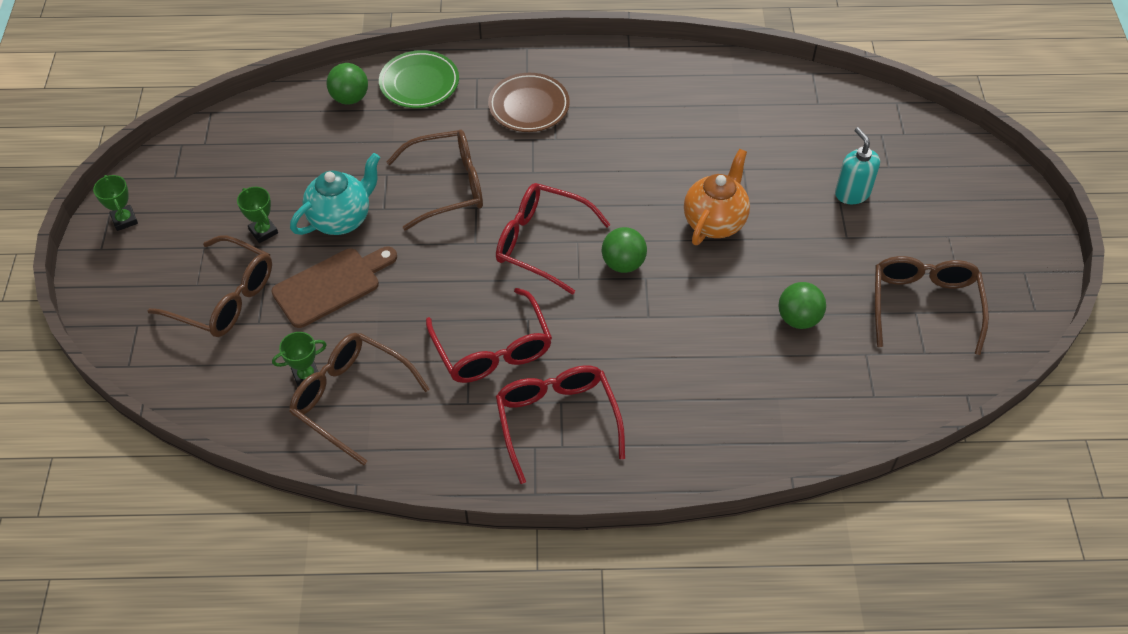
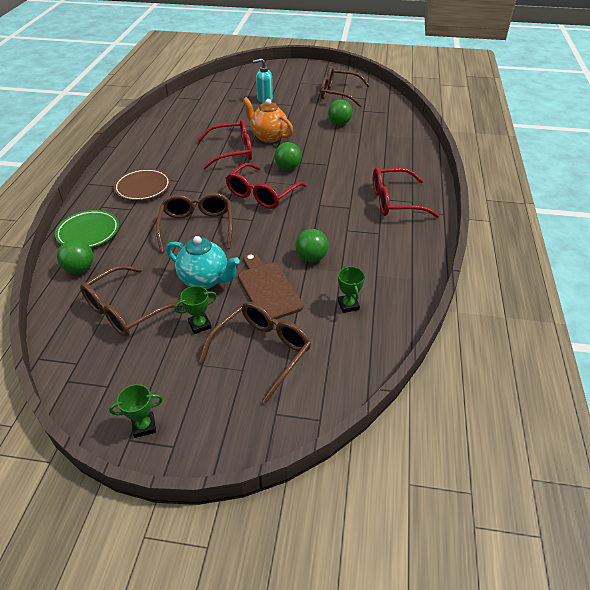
camera: 80 degrees left, 10 degrees down
brown glasses [289,333,430,465] -> brown glasses moved to [80,265,183,337]
turquoise teapot [290,153,380,235] -> turquoise teapot turned 150 degrees clockwise [166,236,240,289]
red glasses [426,288,552,383] -> red glasses moved to [198,120,252,169]
none -> green ball [295,229,329,262]

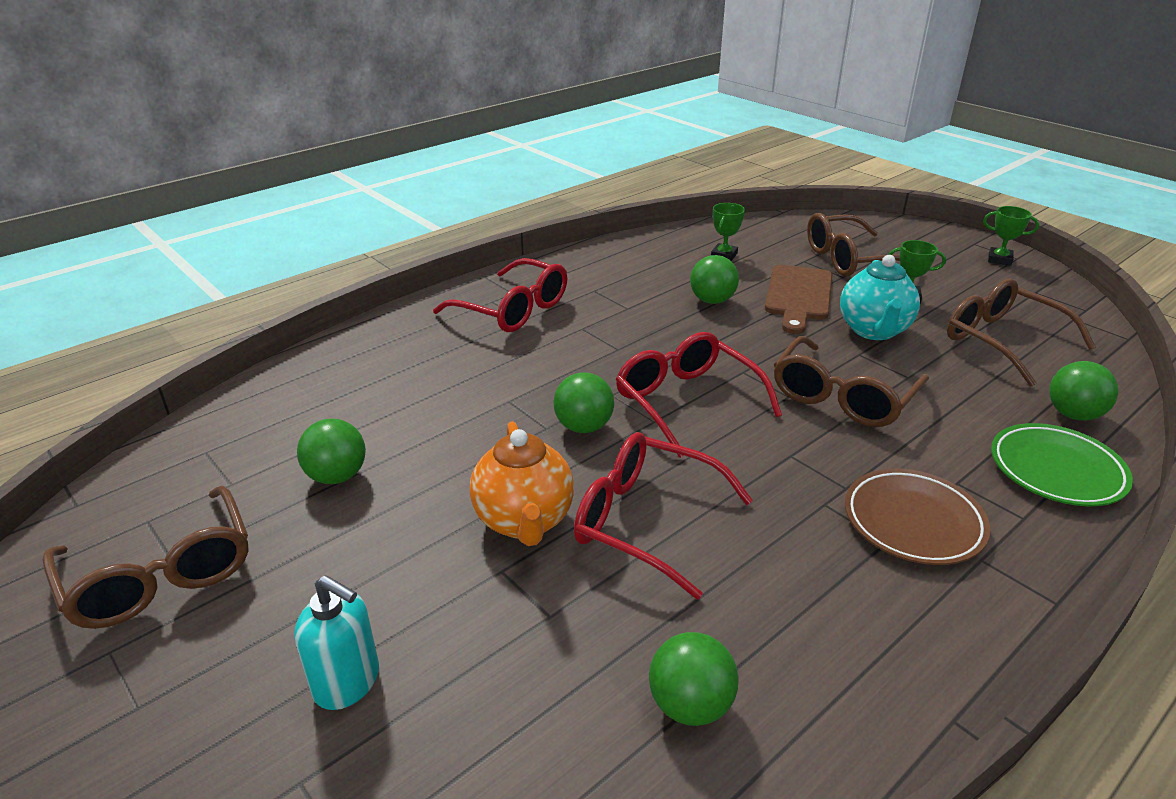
camera: 140 degrees left, 10 degrees down
brown glasses [80,265,183,337] -> brown glasses turned 120 degrees counterclockwise [947,278,1096,387]
turquoise teapot [166,236,240,289] -> turquoise teapot turned 150 degrees counterclockwise [840,255,920,340]
red glasses [226,163,307,209] -> red glasses turned 105 degrees counterclockwise [616,332,782,458]
none -> green ball [649,632,739,726]

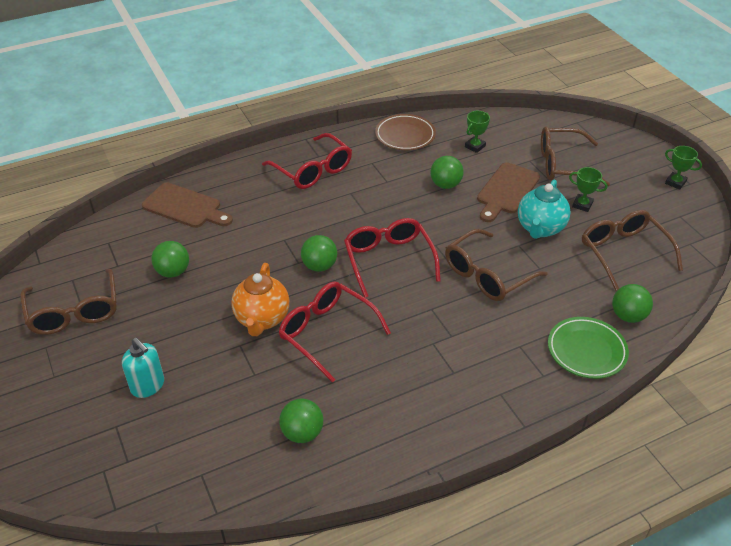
camera: 15 degrees right, 10 degrees up
brown plate [845,468,990,565] -> brown plate moved to [375,114,436,150]
none -> brown cutting board [142,183,233,228]

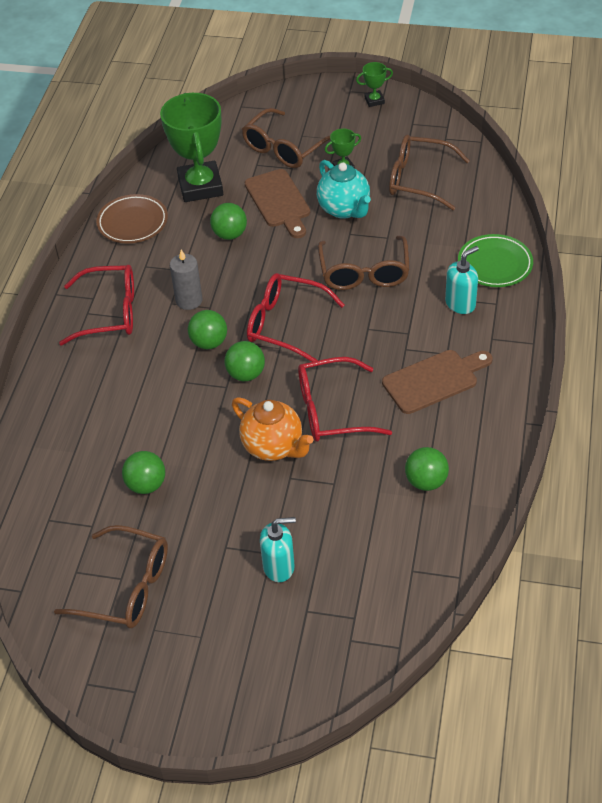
camera: 50 degrees left, 5 degrees up
brown cutting board [142,183,233,228] -> brown cutting board moved to [382,350,493,414]
green trophy [465,111,490,153] -> green trophy [160,93,223,202], size x2.31
green ball [612,284,653,323] -> green ball moved to [188,310,227,349]
none -> grey candle [170,250,202,310]
none -> turquoise soap dispenser [445,246,479,314]

